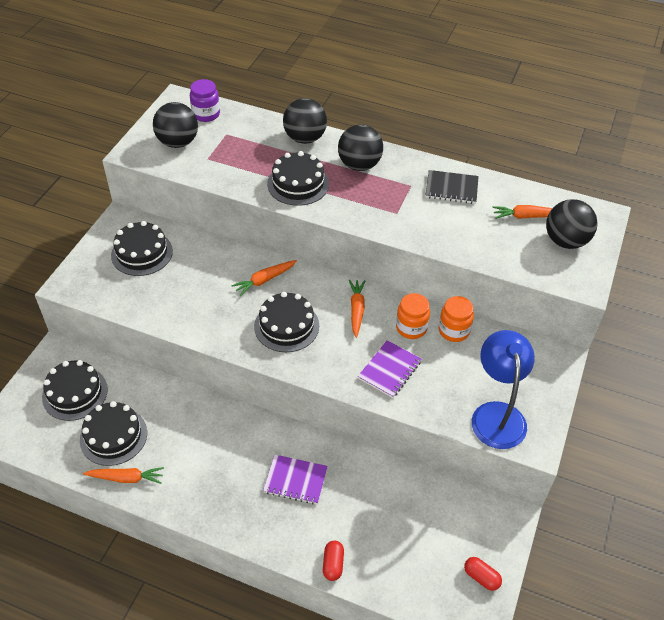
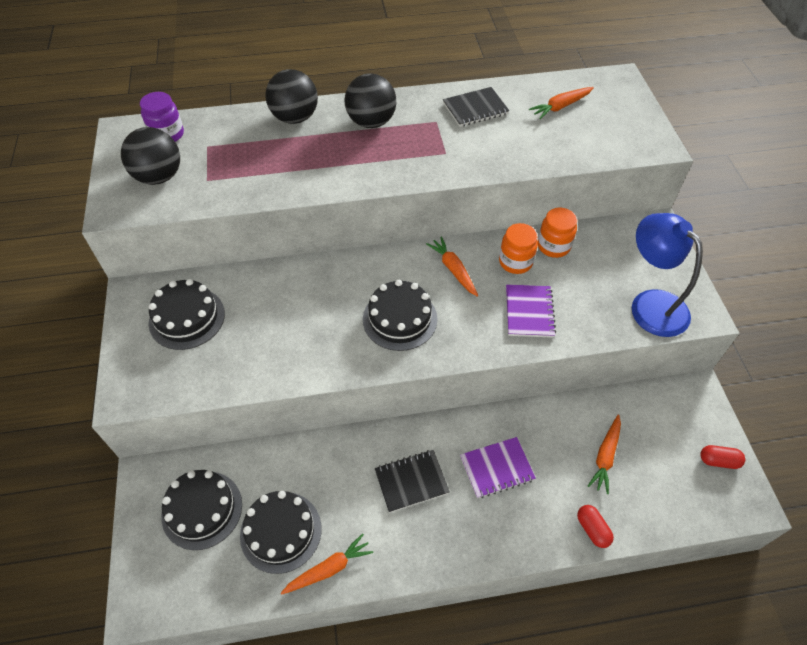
camera: 30 degrees left, 5 degrees up
orange carrot [231,260,297,296] -> orange carrot moved to [588,414,621,494]
black cake [267,151,329,206] -> none
black ball [546,199,598,249] -> none
none -> black notebook [375,450,450,513]

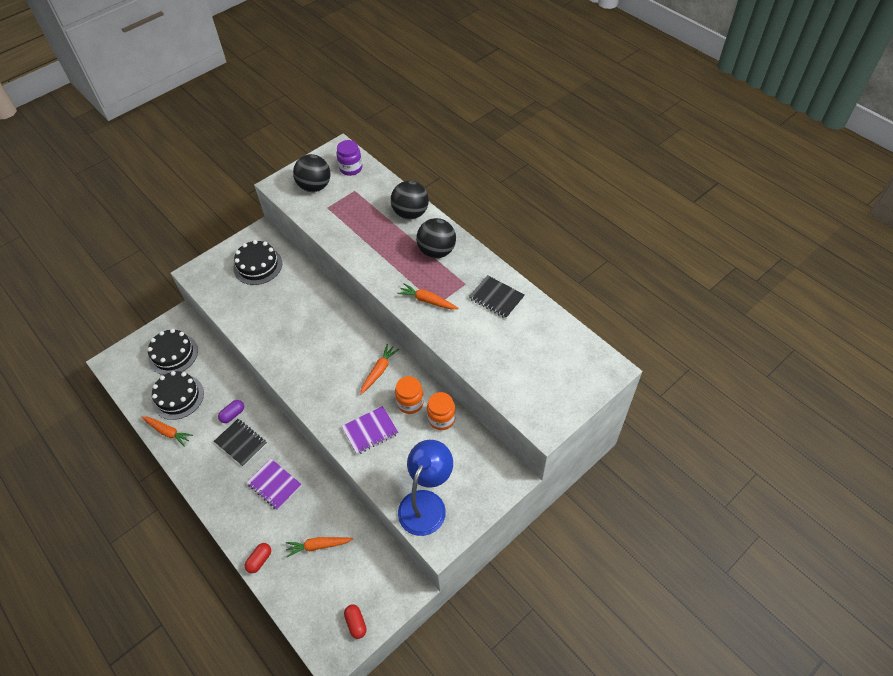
camera: 60 degrees right, 0 degrees up
black cake [363,279,438,351] -> none
orange carrot [529,87,594,119] -> orange carrot moved to [397,283,459,309]
none -> purple capsule [218,400,244,423]

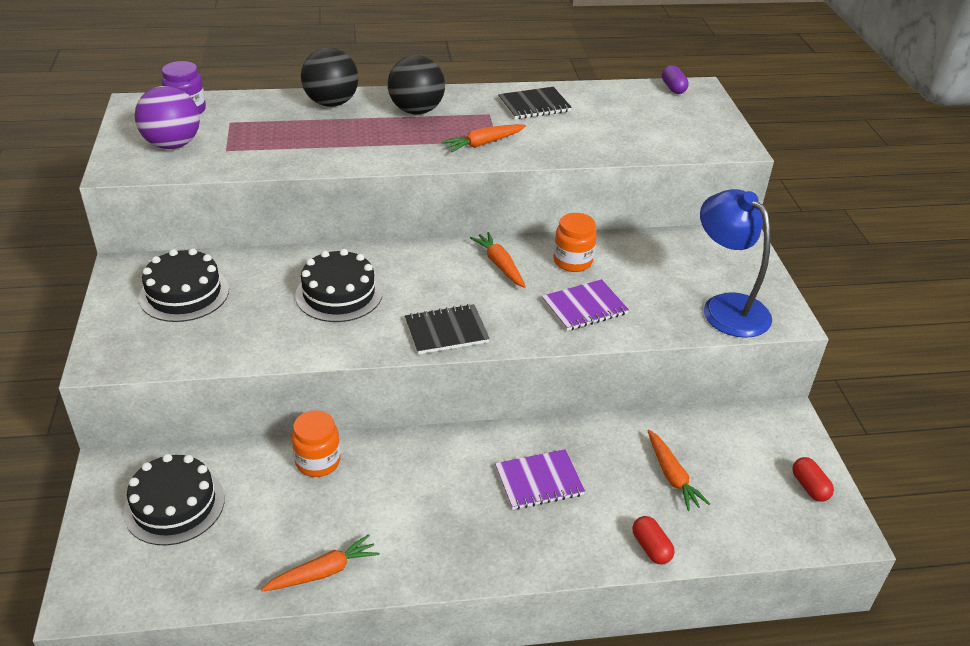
camera: 60 degrees left, 15 degrees down
black cake [152,371,204,420] -> black cake moved to [295,249,383,322]
black notebook [214,419,267,467] -> black notebook moved to [405,304,490,354]
purple capsule [218,400,244,423] -> purple capsule moved to [662,65,689,94]
orange carrot [286,537,353,557] -> orange carrot turned 45 degrees counterclockwise [647,429,710,511]
black ball [293,154,330,192] -> purple ball [135,86,200,149]
purple notebook [342,406,398,455] -> purple notebook turned 60 degrees clockwise [542,279,629,331]
red capsule [344,605,366,639] -> red capsule turned 60 degrees clockwise [792,457,834,502]
orange jar [427,392,456,430] -> orange jar moved to [292,410,341,477]

